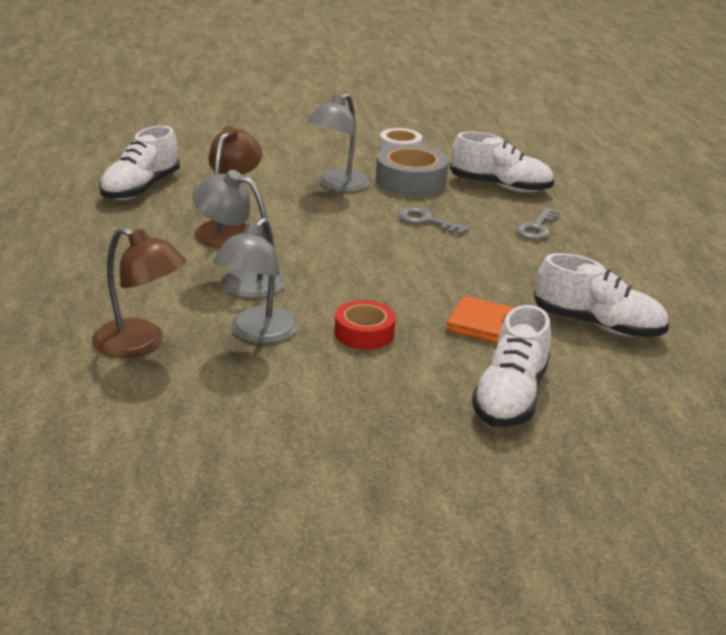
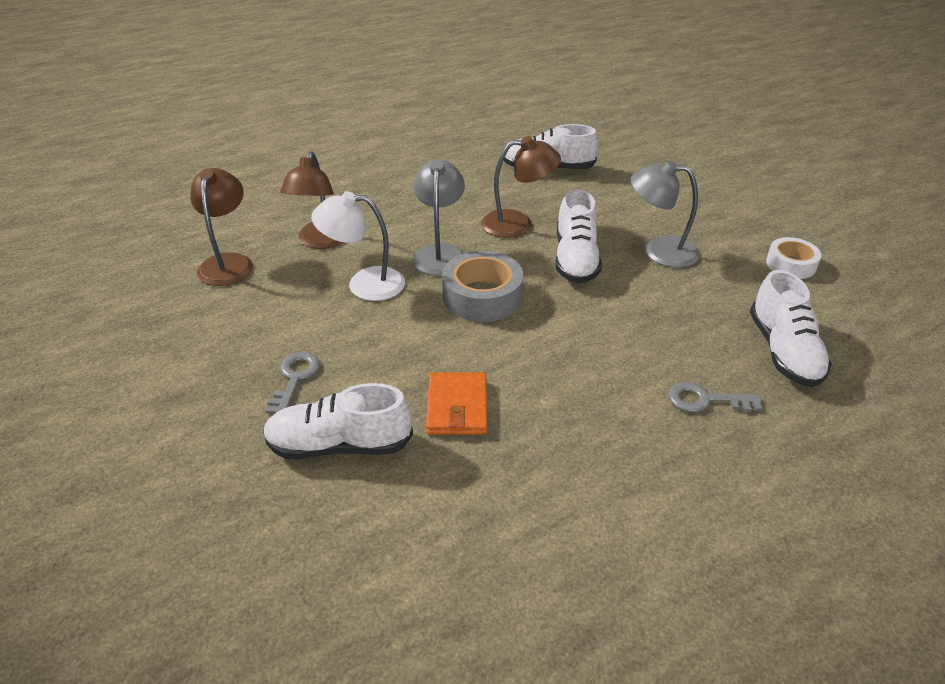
camera: 70 degrees right, 10 degrees up
grey lamp [213,218,299,344] -> white lamp [311,191,405,301]
red tape [335,300,396,350] -> none
grey tape [376,145,449,196] -> grey tape moved to [442,251,524,322]
grey key [398,207,470,235] -> grey key moved to [265,352,320,414]
white shoe [534,253,669,337] -> white shoe moved to [555,190,602,283]
none -> brown lamp [190,168,253,286]

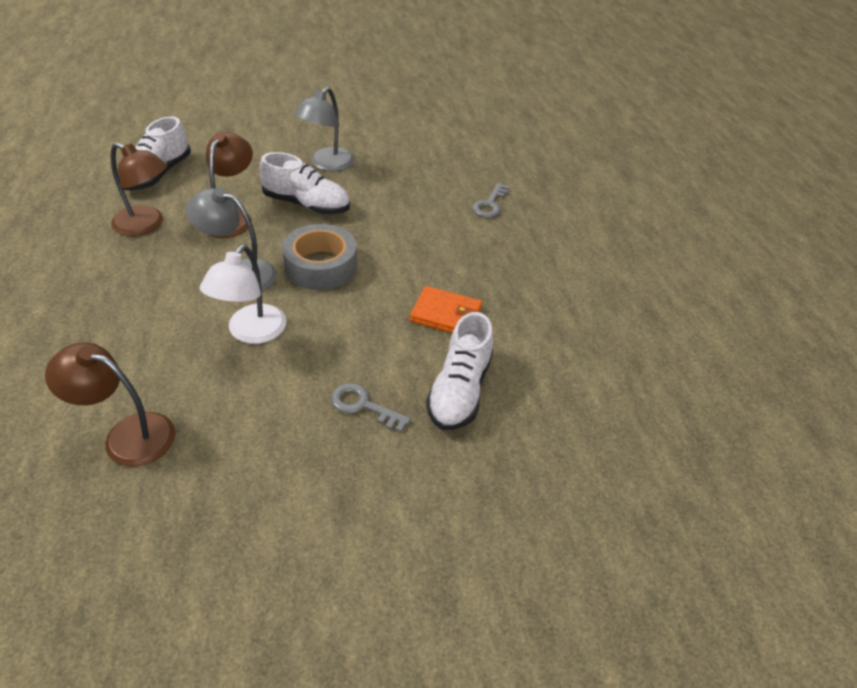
camera: 75 degrees left, 5 degrees up
brown lamp [280,151,343,249] -> brown lamp moved to [111,142,167,236]
white shoe [750,270,832,387] -> none
white tape [766,237,821,279] -> none

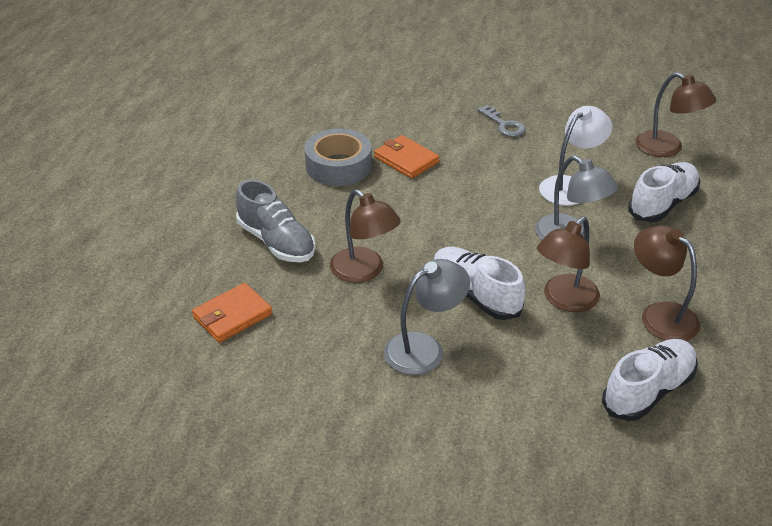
camera: 150 degrees left, 5 degrees down
grey tape [282,224,357,290] -> grey tape moved to [305,129,372,186]
white shoe [426,312,493,430] -> white shoe moved to [628,162,700,222]
grey key [472,183,509,218] -> grey shoe [236,180,315,262]
none -> orange wallet [192,283,272,343]
none -> brown lamp [330,189,401,283]

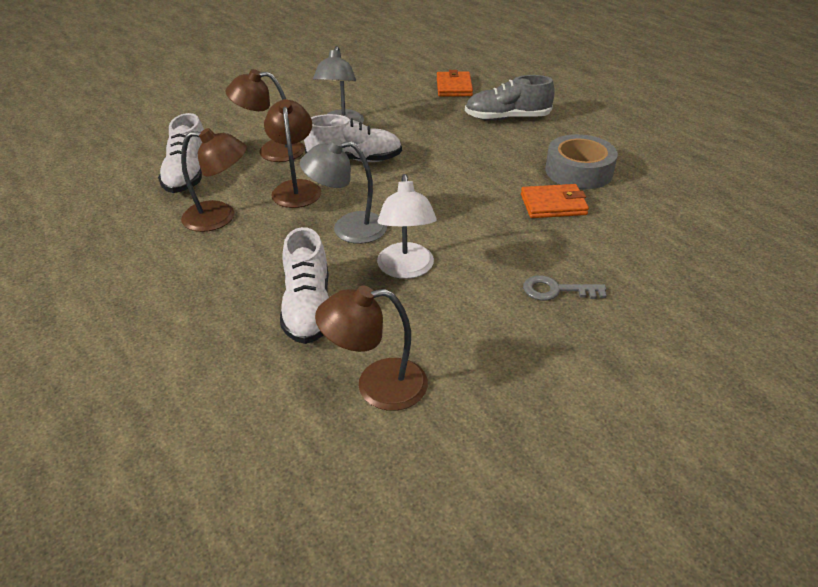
camera: 130 degrees right, 0 degrees up
brown lamp [330,189,401,283] -> brown lamp moved to [225,69,305,162]

